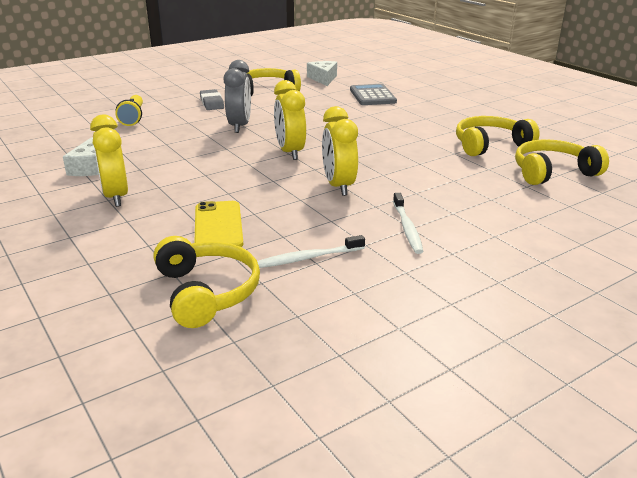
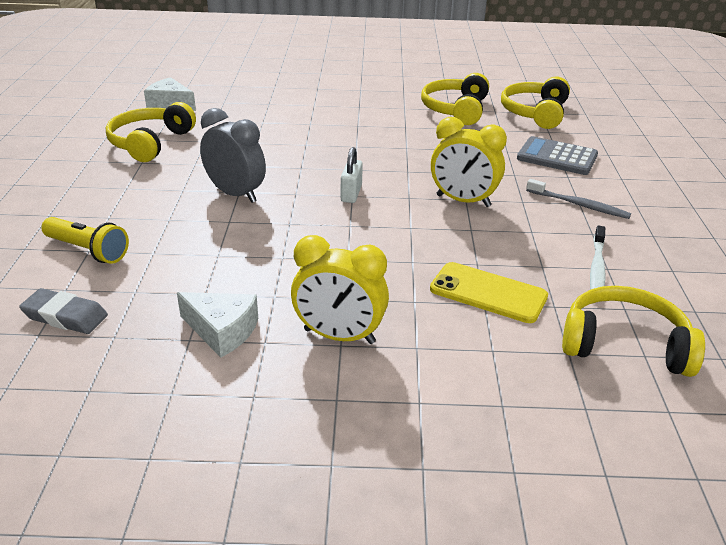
camera: 55 degrees left, 5 degrees up
grey eraser [200,89,224,110] -> grey eraser moved to [19,288,108,334]
yellow clock [274,80,306,160] -> white padlock [341,147,363,203]
grey calculator [350,84,397,105] -> grey calculator moved to [517,136,598,175]
white toothbrush [393,193,424,254] -> grey toothbrush [526,179,631,219]

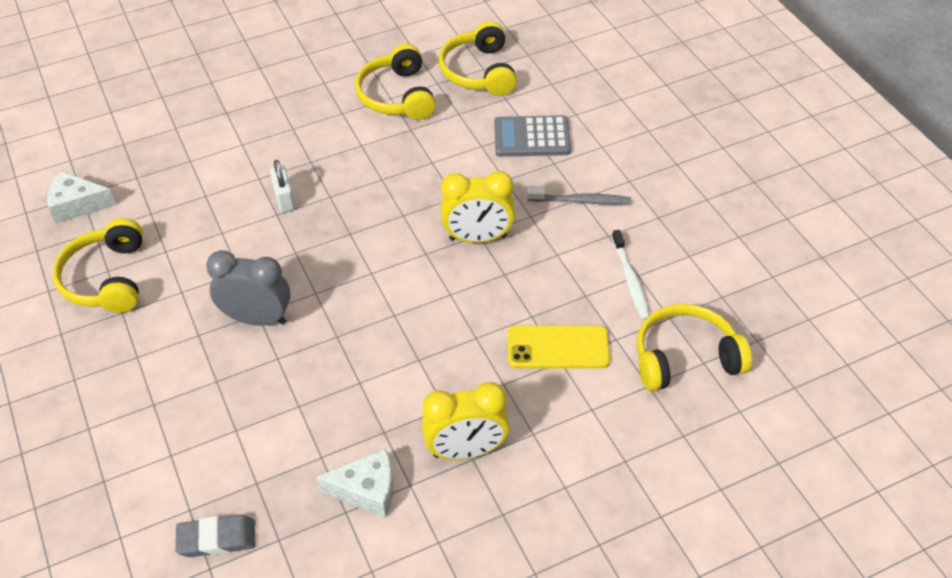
camera: 25 degrees left, 15 degrees up
yellow flashlight [41,217,129,264] -> none
white padlock [341,147,363,203] -> white padlock moved to [270,160,295,212]

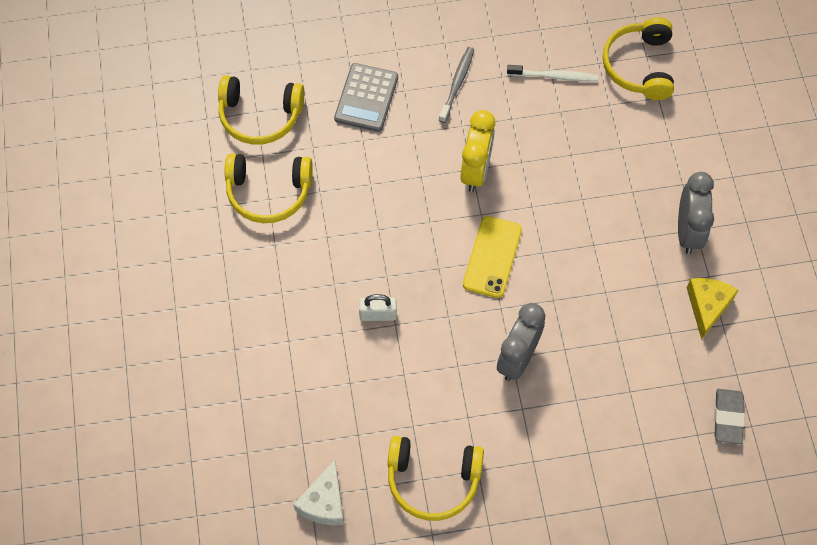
camera: 75 degrees left, 15 degrees up
white cheese [316,448,393,518] -> yellow cheese [687,278,738,340]
yellow clock [422,382,510,460] -> grey clock [678,172,714,254]
yellow phone [508,325,610,369] -> yellow phone moved to [463,216,522,298]

